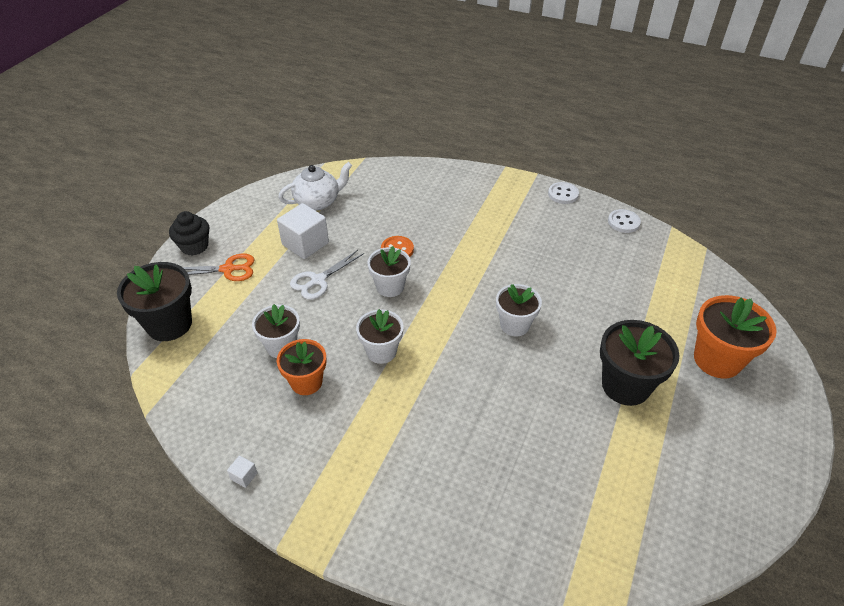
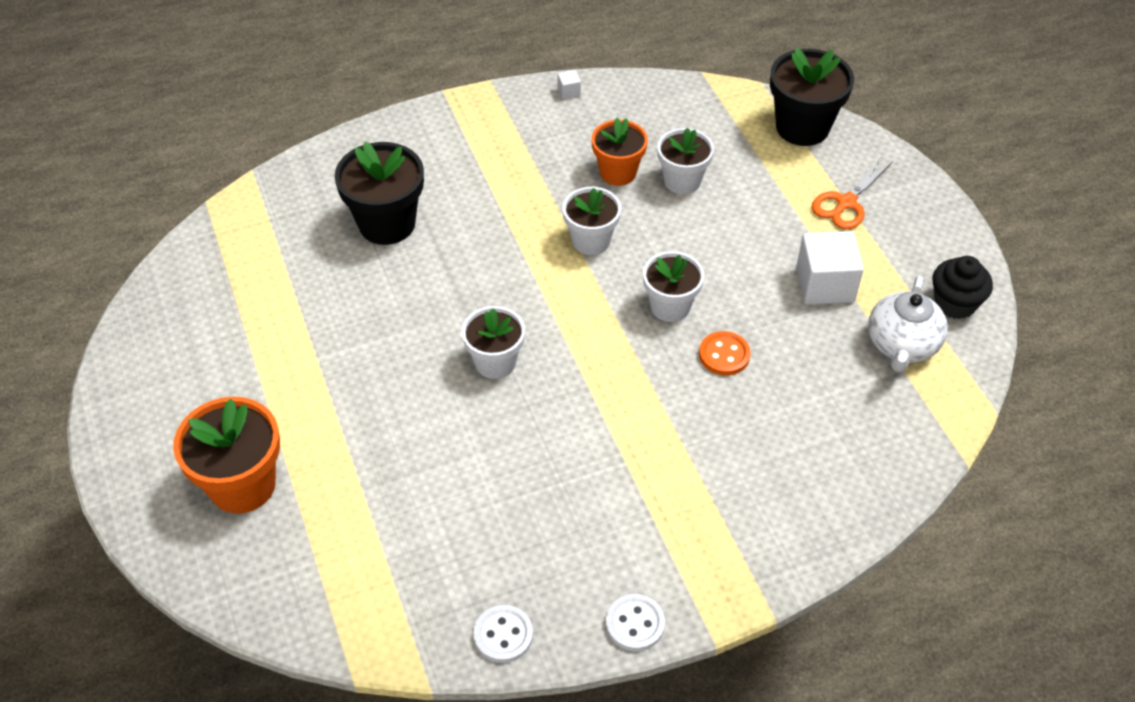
camera: 135 degrees right, 5 degrees up
black cupcake [169,211,209,256] -> black cupcake moved to [933,256,993,319]
white scissors [290,250,364,300] -> none
black flower pot [600,320,680,406] -> black flower pot moved to [335,141,424,245]

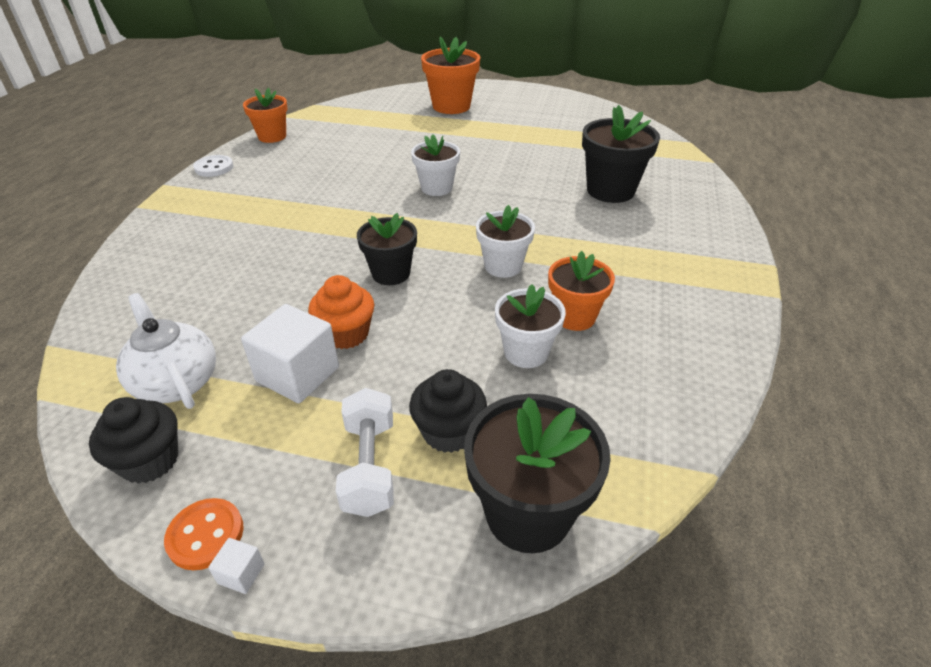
camera: 125 degrees right, 10 degrees down
white button [473,605,533,663] -> orange flower pot [243,88,287,143]
white cube [557,70,581,99] -> white cube moved to [208,538,265,594]
white flower pot [643,251,704,322] -> black flower pot [357,213,417,285]
orange button [699,331,751,376] -> orange button moved to [164,498,244,570]
orange scissors [812,156,893,229] -> white dumbbell [336,388,394,517]
none -> orange cupcake [308,275,374,349]
none -> black cupcake [409,369,487,453]

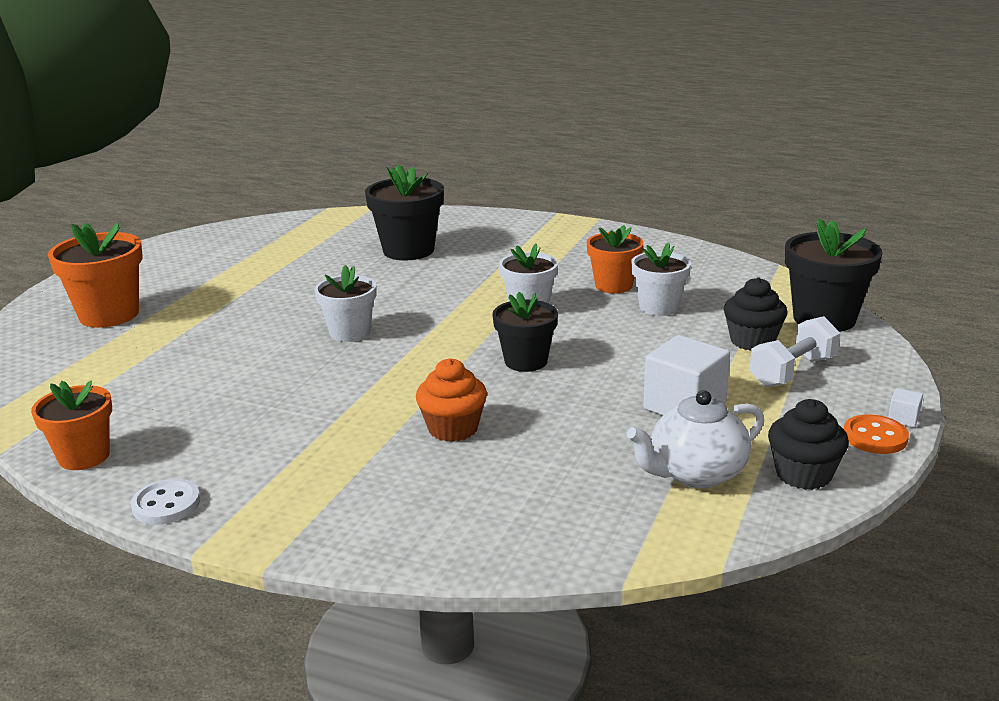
camera: 80 degrees left, 15 degrees down
orange cupcake [308,275,374,349] -> orange cupcake moved to [416,358,487,442]
white dumbbell [336,388,394,517] -> white dumbbell turned 45 degrees counterclockwise [749,316,840,387]

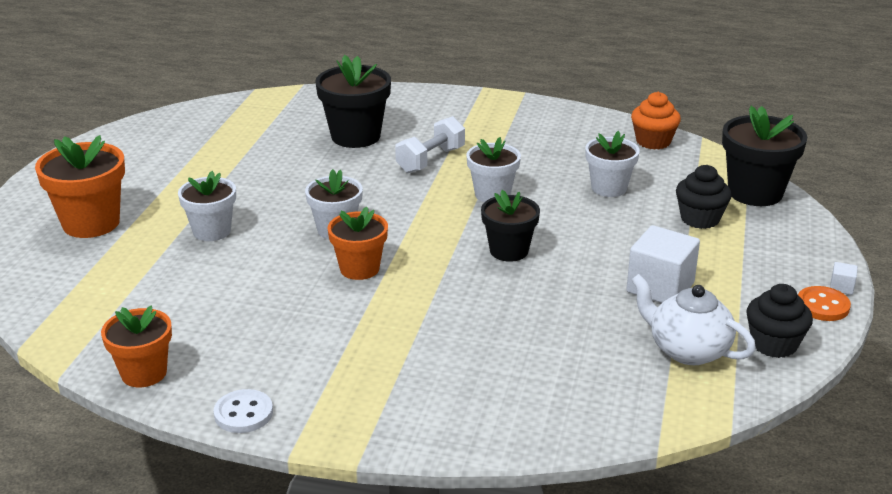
camera: 10 degrees left, 5 degrees up
orange cupcake [416,358,487,442] -> orange cupcake moved to [631,92,681,150]
orange flower pot [587,225,644,293] -> orange flower pot moved to [328,207,388,280]
white teapot [627,390,764,488] -> white teapot turned 75 degrees clockwise [631,274,756,365]
white dumbbell [749,316,840,387] -> white dumbbell moved to [395,116,465,173]
none -> white flower pot [178,171,236,241]

